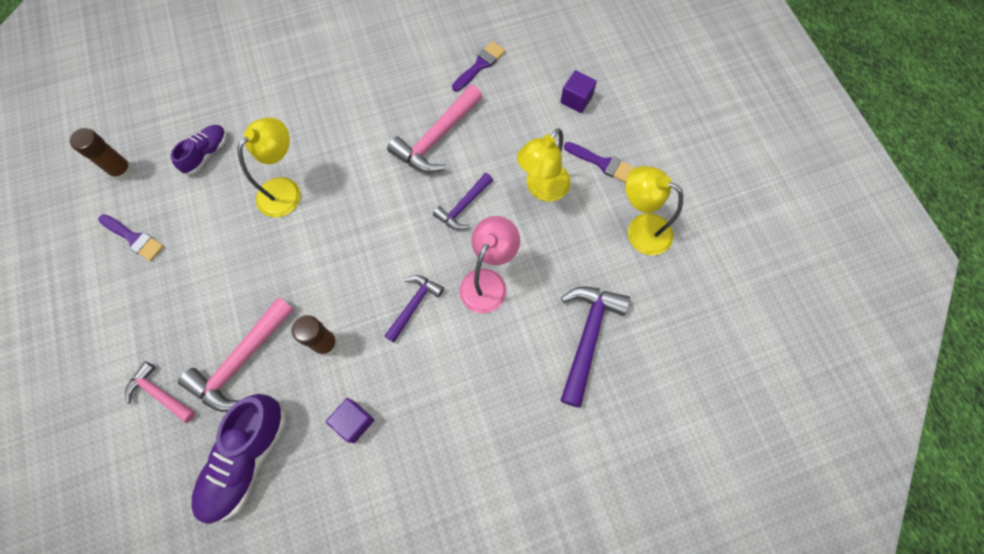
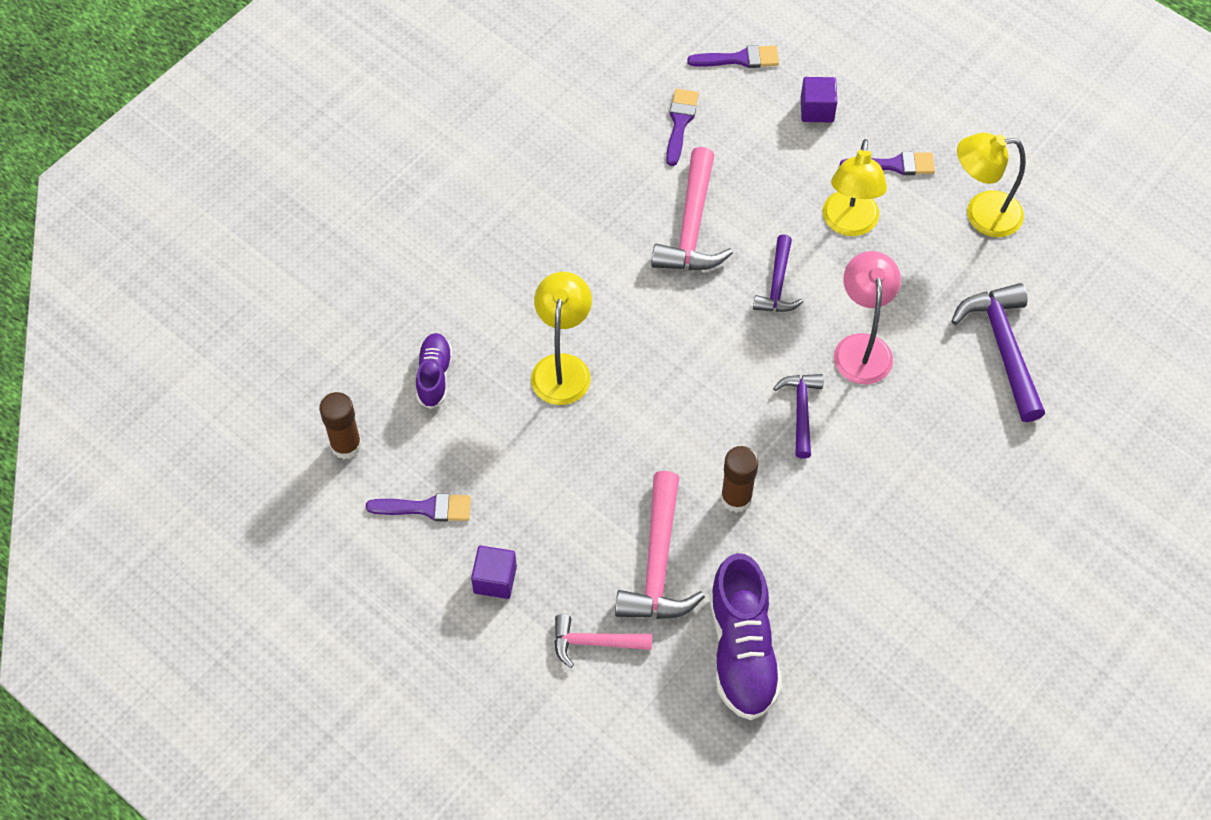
camera: 30 degrees left, 10 degrees down
purple cube [326,398,374,443] -> purple cube moved to [471,546,517,599]
none -> purple brush [687,45,779,68]

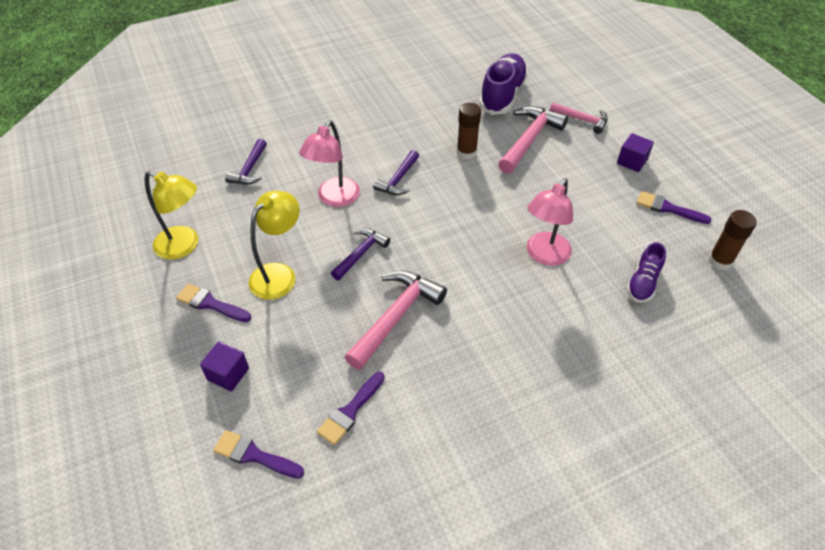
camera: 155 degrees left, 10 degrees down
yellow lamp [531,272,592,405] -> pink lamp [527,178,573,266]
purple hammer [951,283,1045,422] -> purple hammer [225,139,267,185], size x0.61

